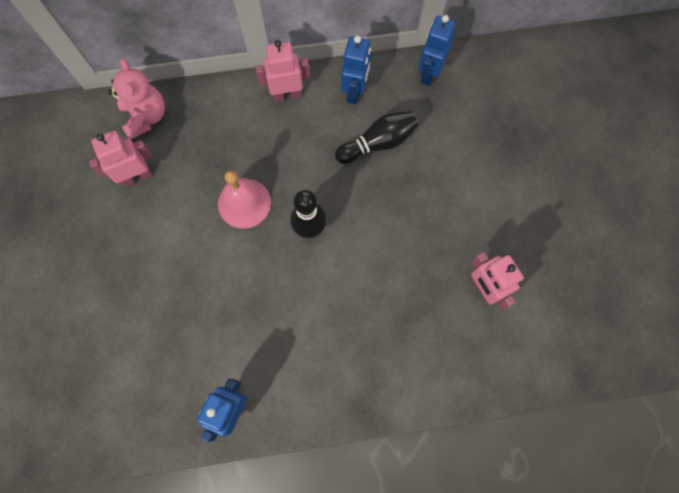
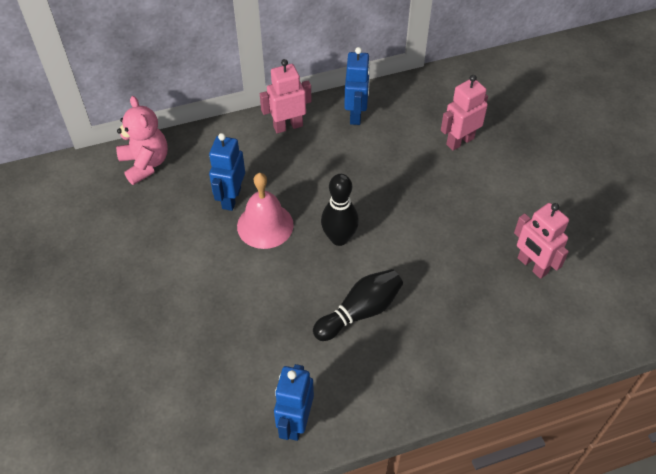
camera: 10 degrees left, 20 degrees down
pink robot [89,130,152,187] -> pink robot moved to [441,75,488,151]
black bowling pin [335,111,418,164] -> black bowling pin moved to [313,269,403,341]
blue robot [418,15,456,86] -> blue robot moved to [209,133,245,211]

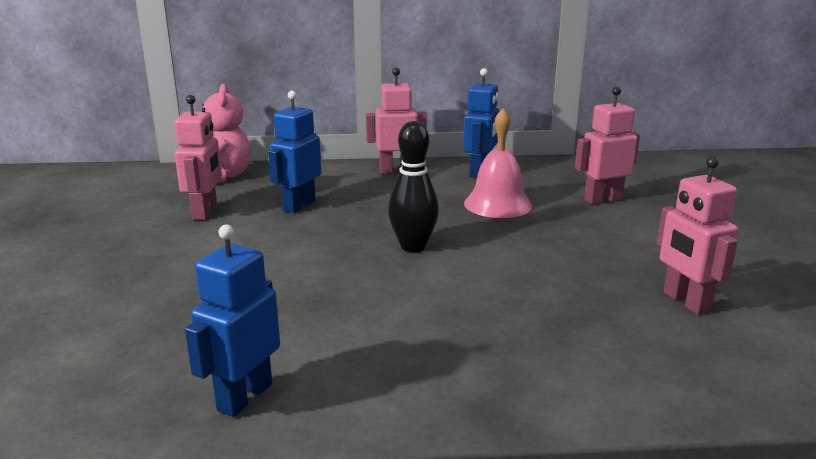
camera: 15 degrees right, 30 degrees down
pink bell [237,173,294,249] -> pink bell moved to [464,108,532,218]
black bowling pin [313,269,403,341] -> none
none -> pink robot [175,95,222,220]

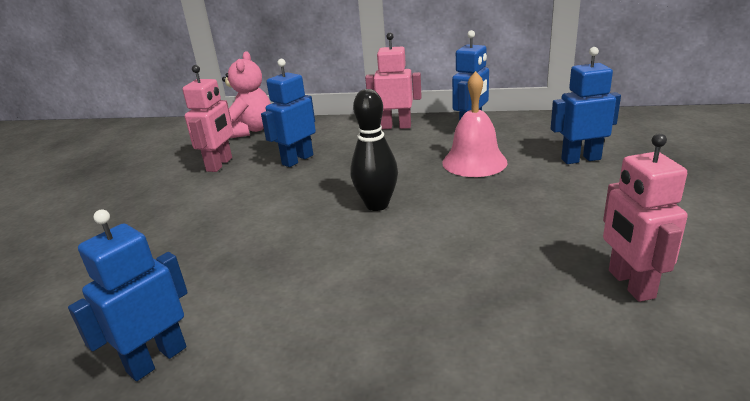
camera: 15 degrees right, 5 degrees up
pink robot [575,87,640,204] -> blue robot [551,47,621,164]

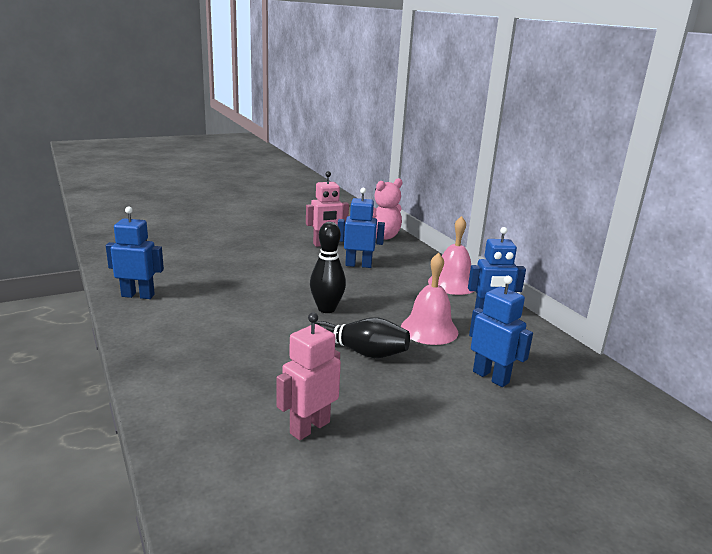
camera: 50 degrees right, 5 degrees down
pink robot [365,33,422,129] -> pink bell [428,216,474,295]
none -> black bowling pin [315,317,410,358]

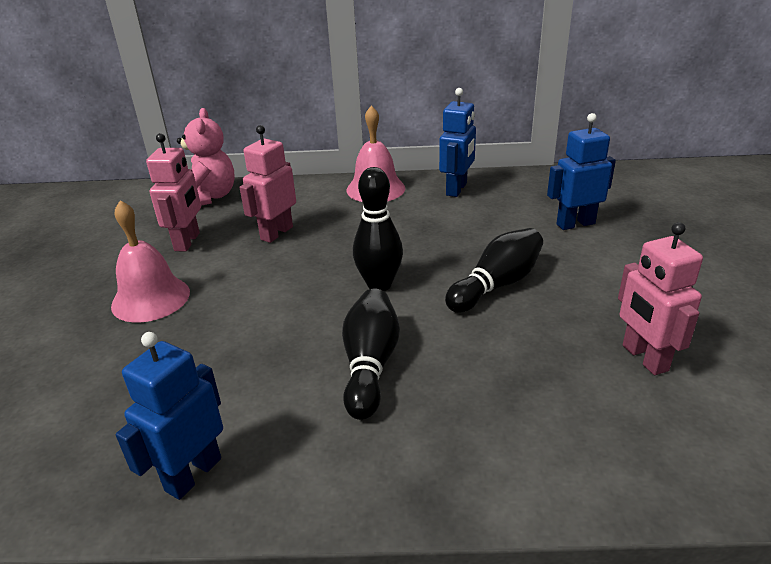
camera: 60 degrees left, 10 degrees up
blue robot [338,188,385,268] -> pink robot [239,125,296,243]
pink bell [401,253,458,345] -> pink bell moved to [111,200,190,323]
none -> black bowling pin [342,288,400,420]

